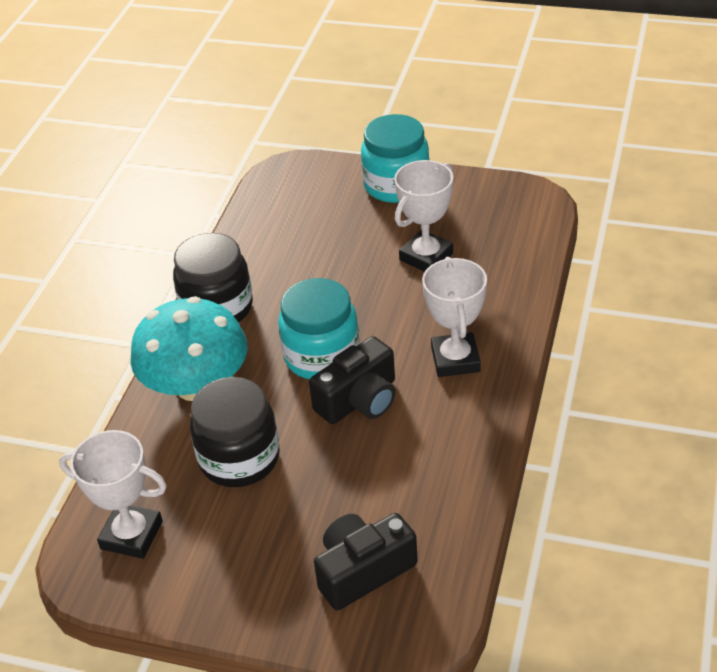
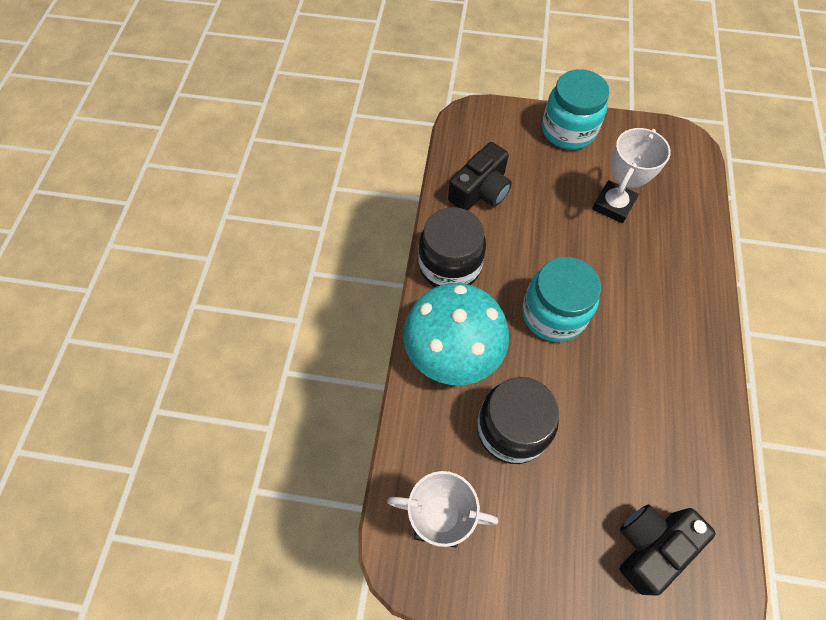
camera: 10 degrees left, 20 degrees up
black camera [309,336,395,424] -> black camera moved to [448,142,512,210]
white trophy [422,257,487,377] -> none

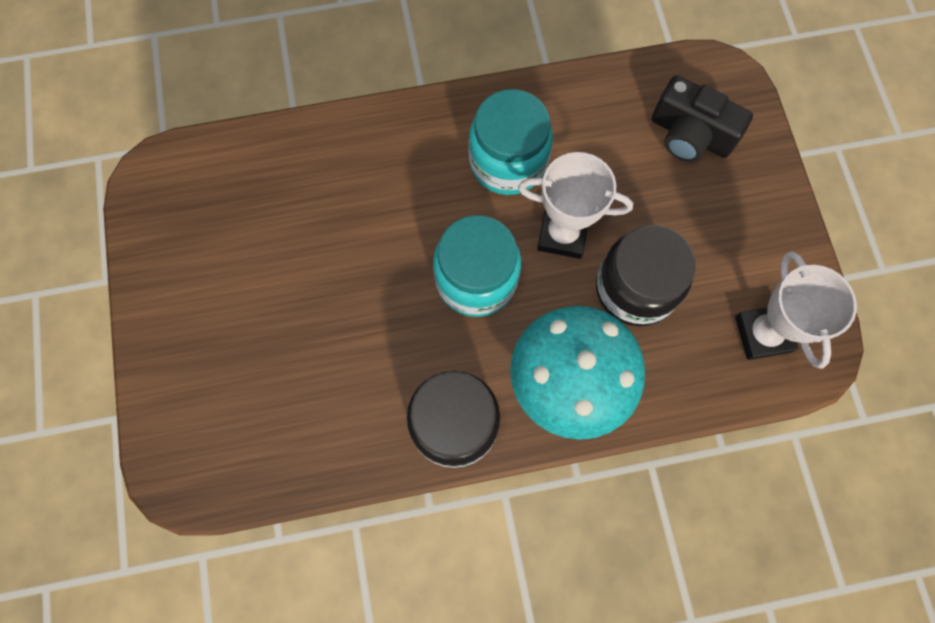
camera: 110 degrees left, 10 degrees up
black camera [448,142,512,210] -> none
turquoise jar [542,69,610,150] -> turquoise jar moved to [469,89,553,195]
white trophy [592,128,671,223] -> white trophy moved to [518,152,633,259]

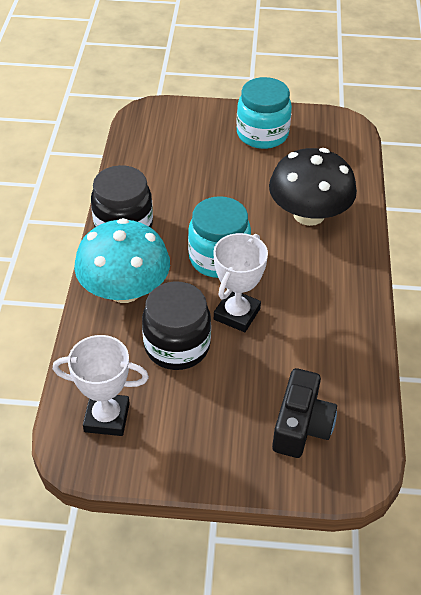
camera: 105 degrees right, 25 degrees down
turquoise jar [469,89,553,195] -> turquoise jar moved to [236,77,292,149]
black camera [652,75,753,162] -> black camera turned 150 degrees clockwise [272,368,337,458]
none -> black mushroom [269,148,357,226]

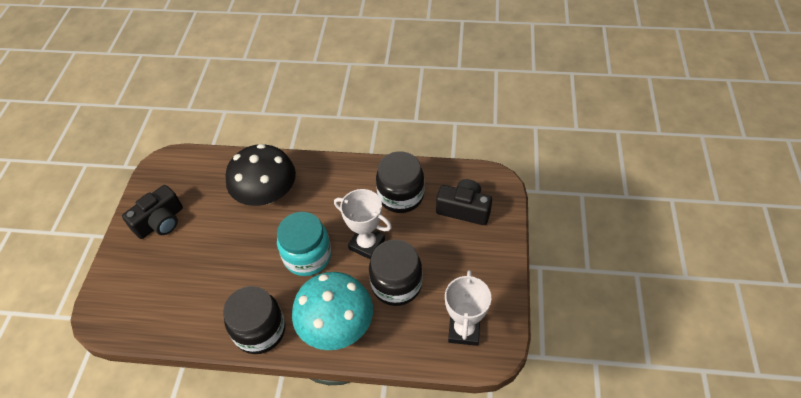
camera: 85 degrees left, 5 degrees up
turquoise jar [236,77,292,149] -> black camera [122,185,183,239]
none -> black jar [376,151,424,213]

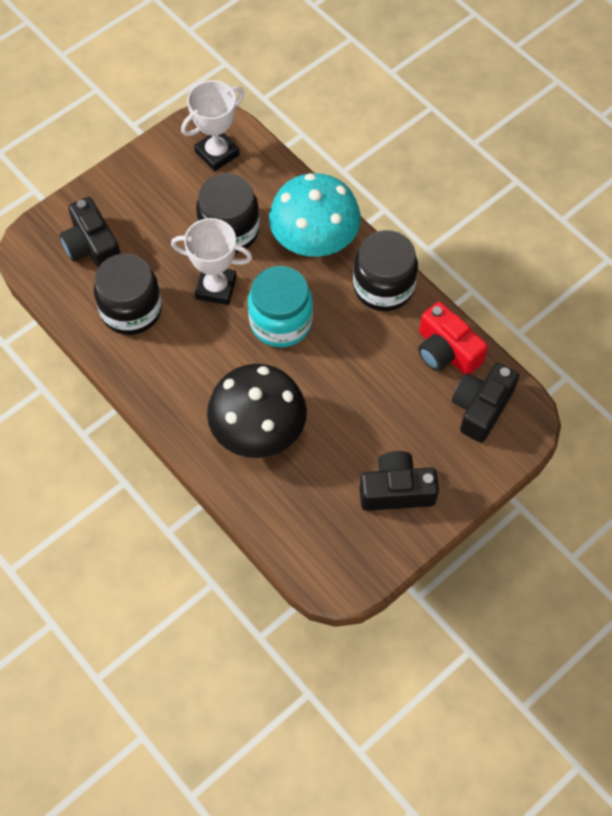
camera: 140 degrees left, 10 degrees up
white trophy [334,189,392,260] -> white trophy turned 60 degrees counterclockwise [171,218,252,305]
none -> red camera [418,302,488,375]
none -> black camera [452,363,519,443]

